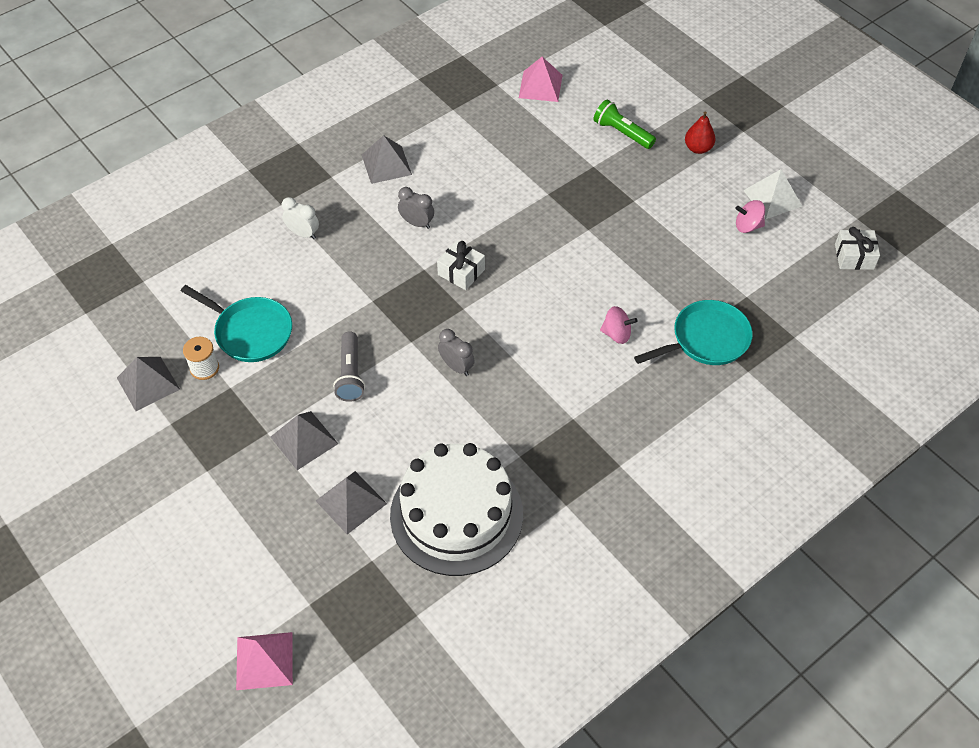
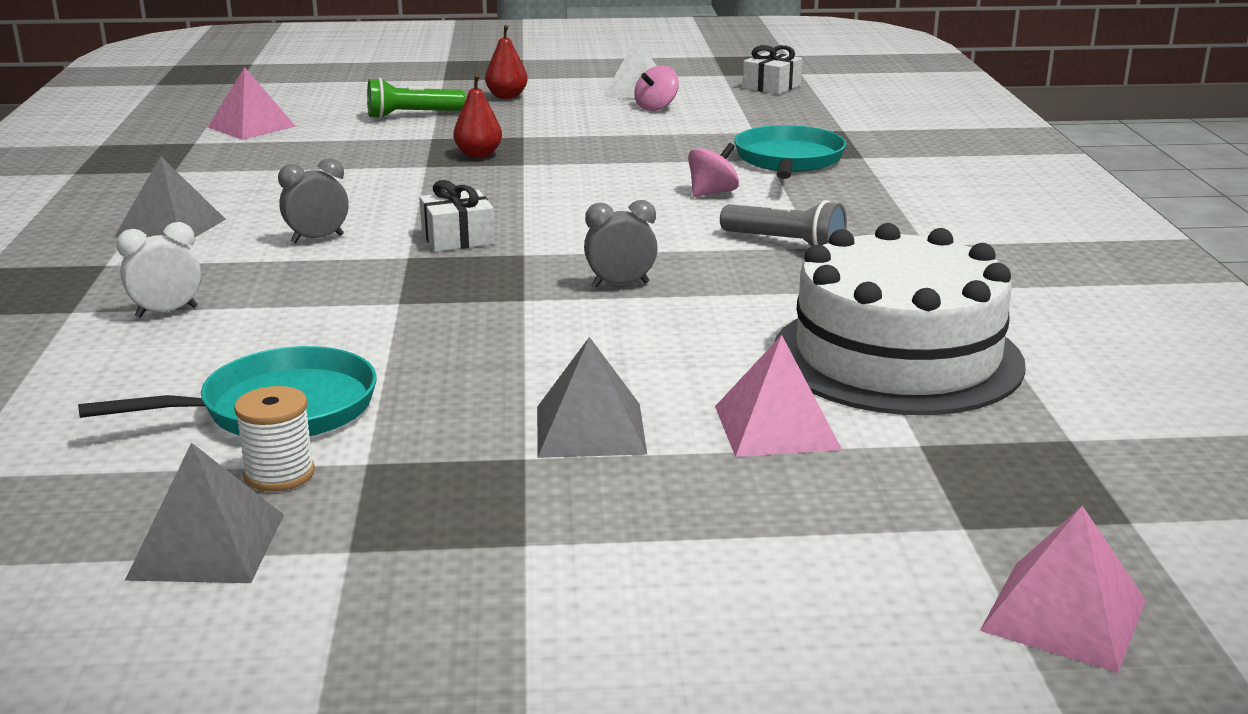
camera: 55 degrees left, 30 degrees down
grey pyramid [316,471,387,535] -> pink pyramid [715,335,842,457]
grey flashlight [333,331,365,402] -> grey flashlight moved to [720,200,847,246]
none -> red pear [453,74,502,158]

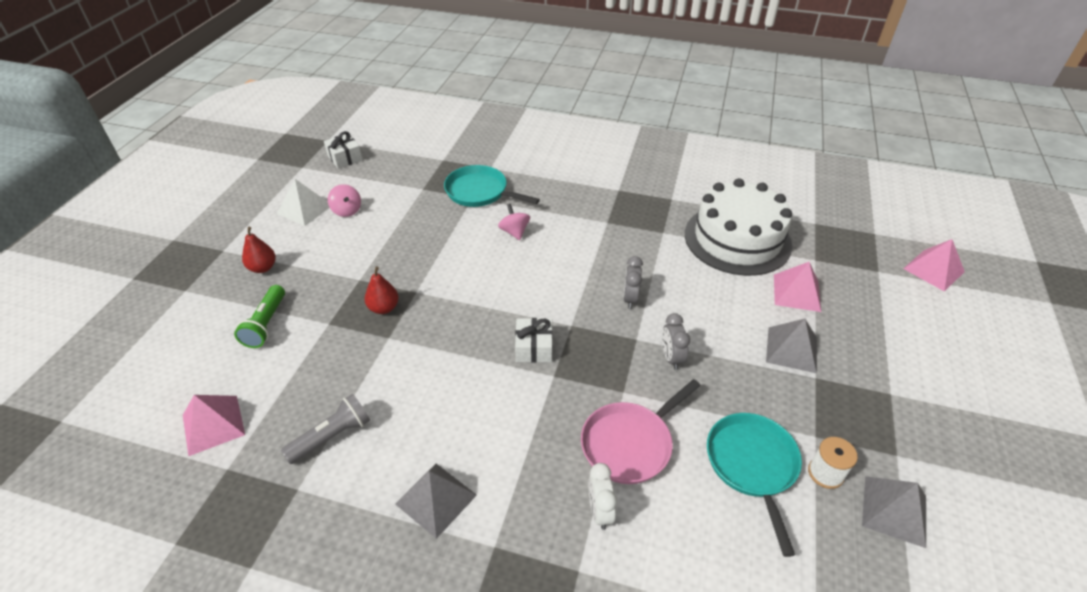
camera: 70 degrees left, 20 degrees up
grey clock [278,158,349,243] -> grey clock moved to [662,313,690,370]
grey flashlight [720,200,847,246] -> grey flashlight moved to [281,394,370,464]
none -> pink pan [581,379,701,484]

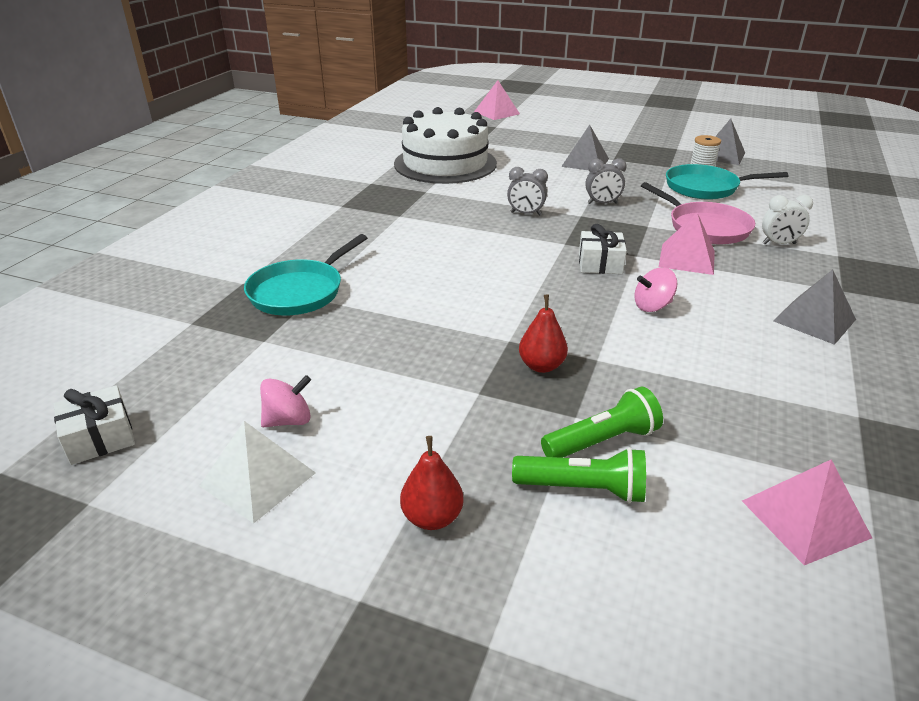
camera: 85 degrees left, 10 degrees down
grey flashlight [281,394,370,464] -> none
pink spinning top [498,204,530,240] -> pink spinning top moved to [634,268,677,312]
pink pyramid [774,262,821,312] -> pink pyramid moved to [659,213,715,275]
none -> green flashlight [541,386,663,458]

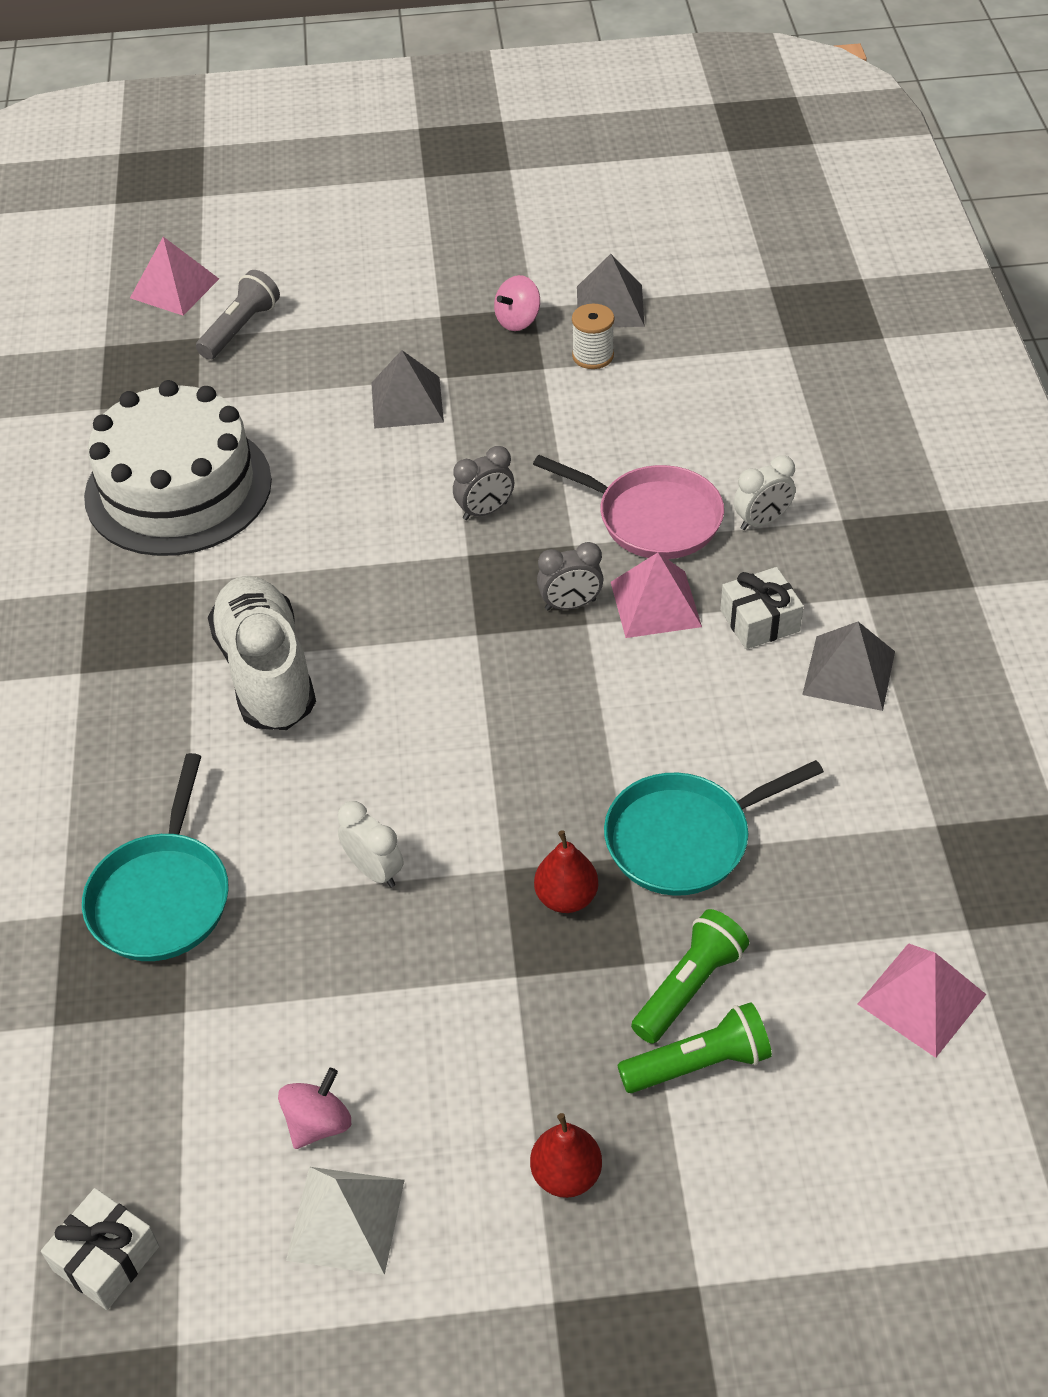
camera: 25 degrees left, 15 degrees up
grey clock [507,167,548,216] -> grey clock moved to [537,542,604,610]
white gift [579,224,627,274] -> white gift moved to [720,567,804,649]
pink spinning top [634,268,677,312] -> pink spinning top moved to [494,275,540,331]
turquoise pan [666,164,788,200] -> turquoise pan moved to [604,760,824,896]
none -> grey flashlight [196,270,280,359]
none -> white shoe [208,576,316,730]
none -> white clock [338,801,403,887]

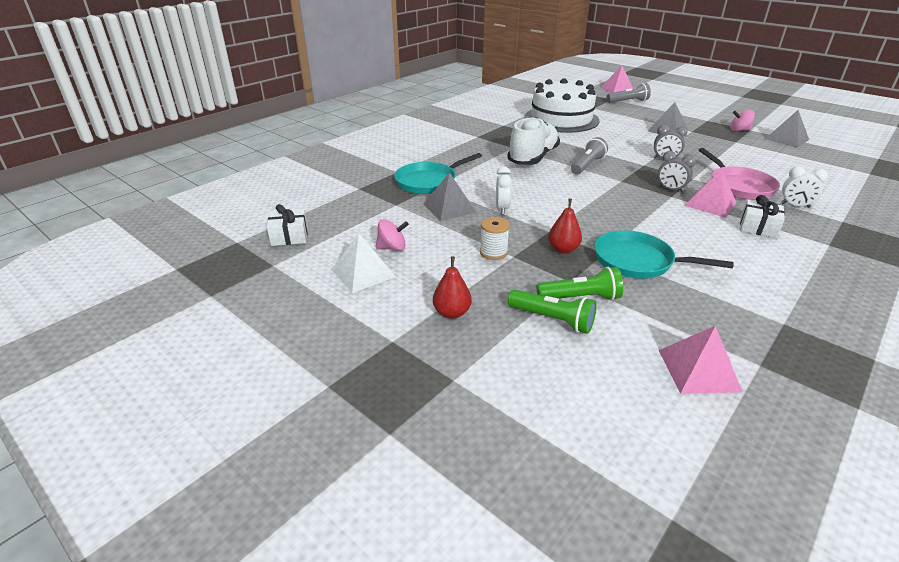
camera: 45 degrees right, 15 degrees down
white spool [572,304,614,369] -> white spool moved to [480,217,510,260]
grey pyramid [802,622,895,711] -> grey pyramid moved to [424,172,476,221]
none -> grey flashlight [571,137,608,174]

